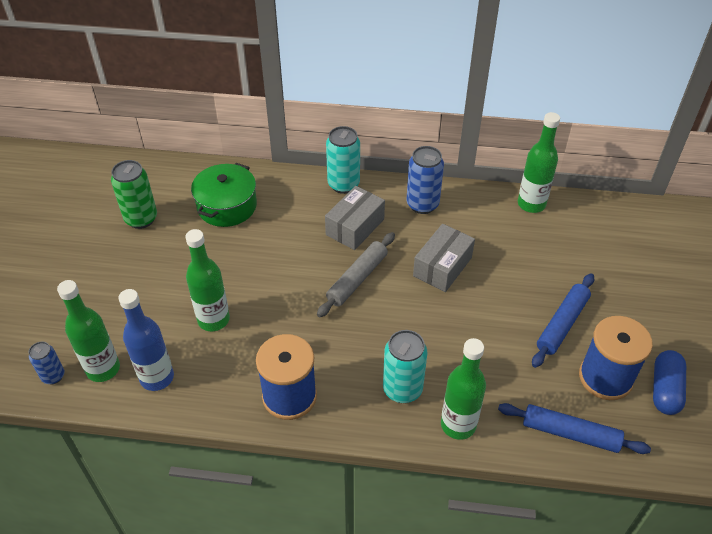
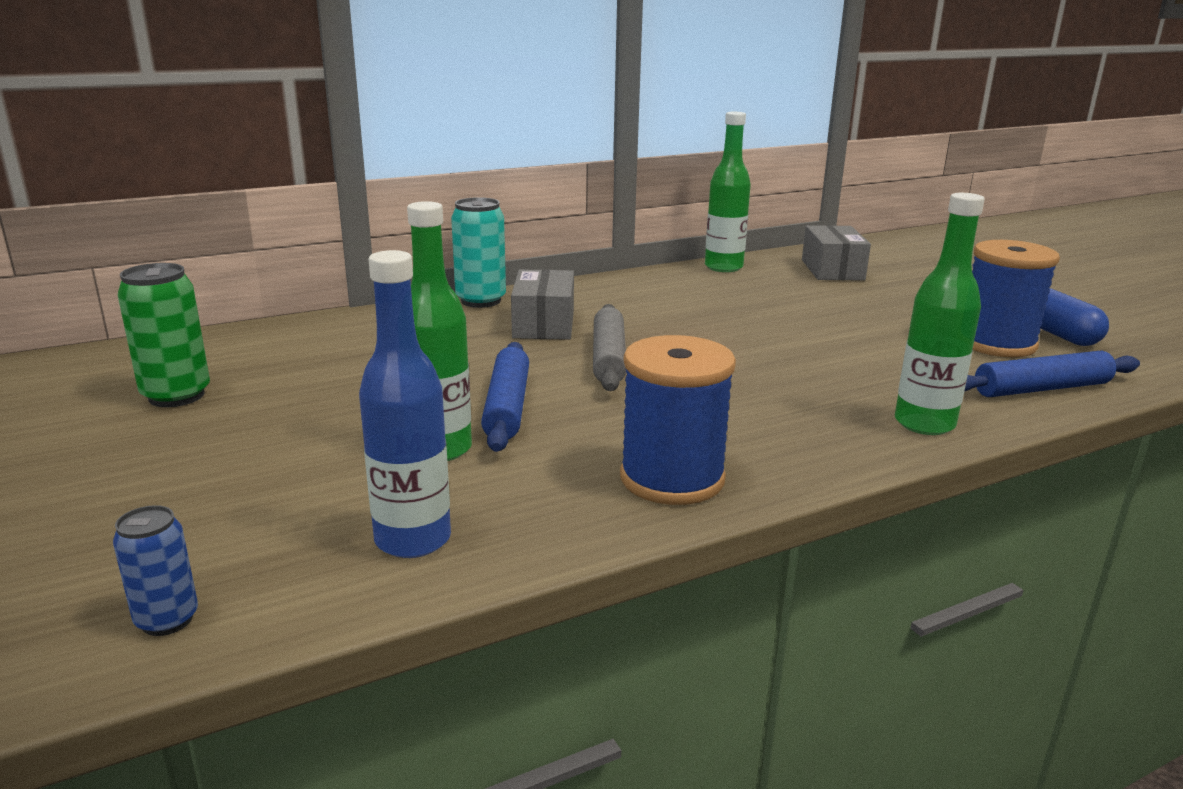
camera: 35 degrees left, 25 degrees down
green bottle [57,280,120,382] -> none
green pot [191,163,257,227] -> none
turquoise can [383,330,427,403] -> none
blue can [407,146,444,214] -> none
grey box [413,224,475,292] -> grey box moved to [802,225,871,281]
blue rolling pin [532,273,594,368] -> blue rolling pin moved to [481,342,529,452]

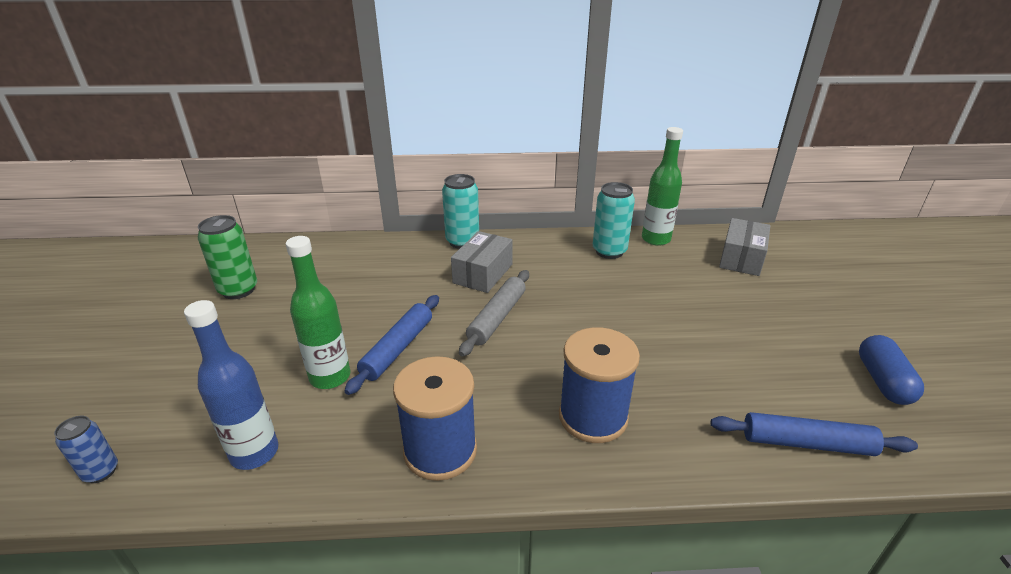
camera: 25 degrees right, 10 degrees up
green bottle [895,193,985,435] -> none
blue spool [972,240,1060,357] -> blue spool moved to [559,327,640,443]
none -> turquoise can [593,182,635,259]

